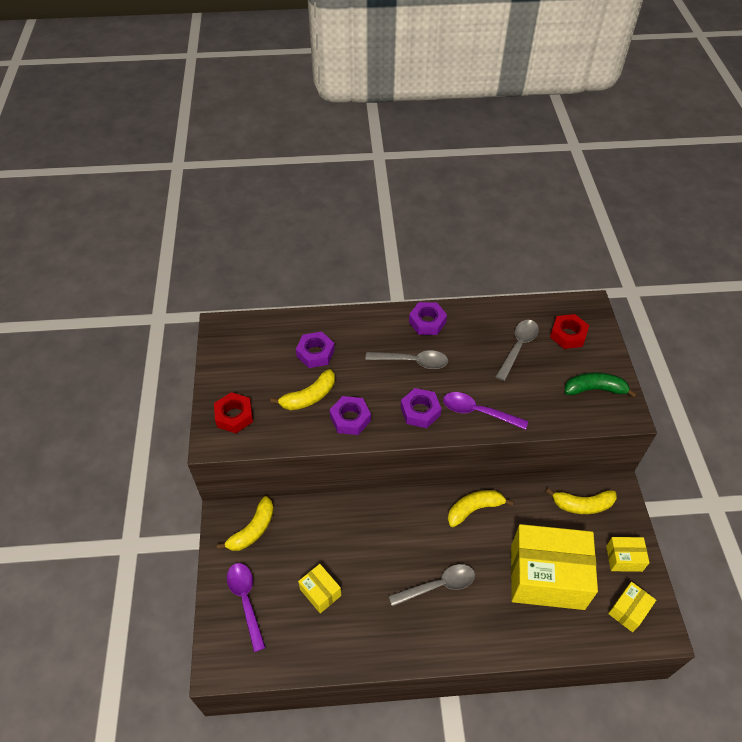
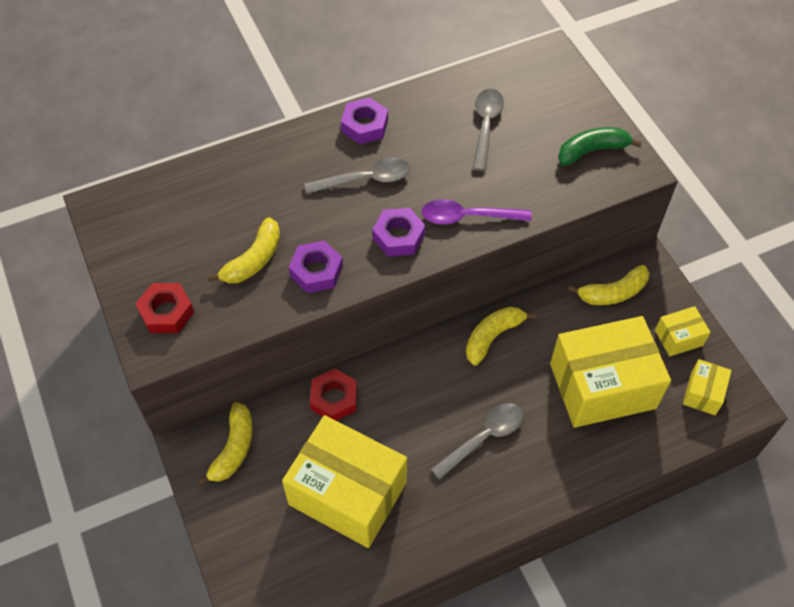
camera: 20 degrees left, 5 degrees up
purple spoon [227,563,266,652] -> none
purple nut [296,332,335,368] -> none
yellow box [298,564,341,613] -> yellow box [282,415,407,548], size x2.22
red nut [550,314,589,349] -> red nut moved to [310,369,357,421]

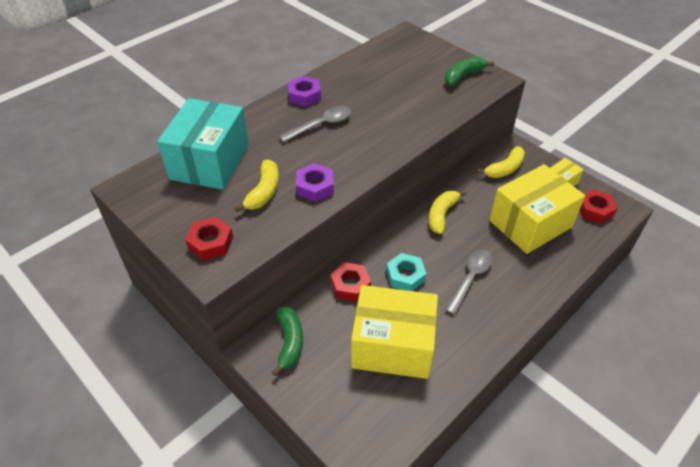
camera: 20 degrees left, 10 degrees down
yellow banana [196,402,253,486] -> green banana [272,307,303,376]
purple nut [372,208,425,257] -> none
purple spoon [422,199,532,224] -> none
grey spoon [473,89,504,171] -> none
yellow box [683,359,732,415] -> red nut [579,189,618,224]
none -> turquoise box [157,98,249,190]
none -> turquoise nut [386,253,427,291]

